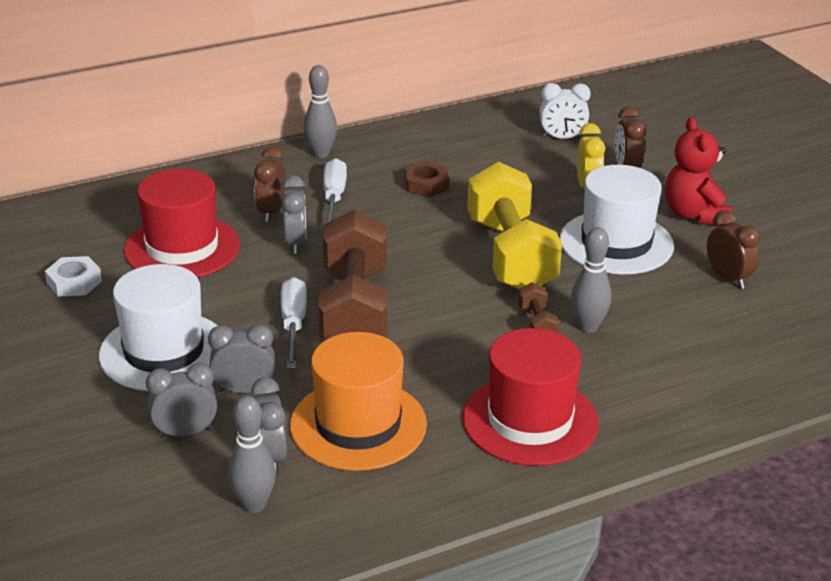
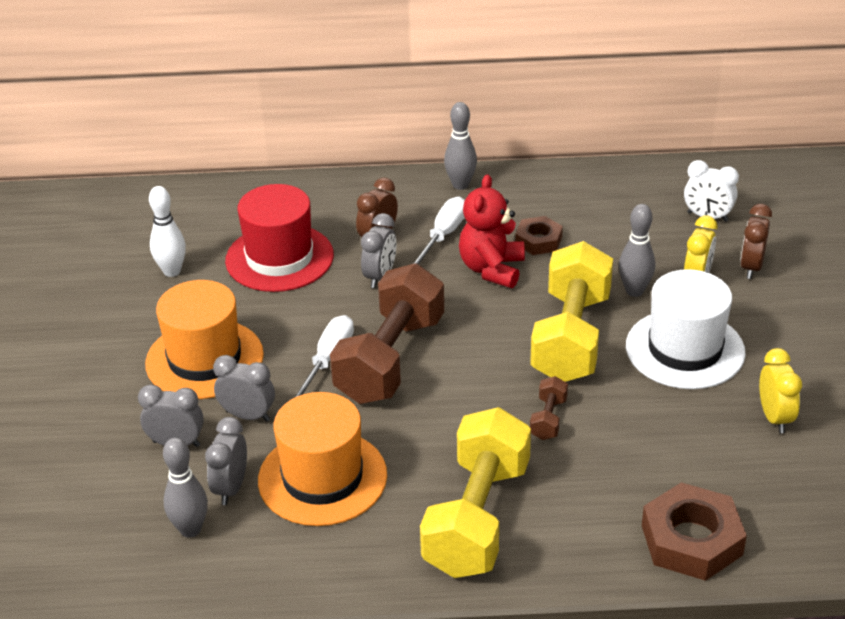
camera: 25 degrees right, 5 degrees up
white nut [45,256,102,297] -> white bowling pin [149,186,186,277]
white hat [99,264,218,391] -> orange hat [145,280,264,399]
red hat [462,328,599,466] -> yellow dumbbell [420,407,531,578]
grey bowling pin [571,227,612,333] -> grey bowling pin moved to [619,204,655,297]
red teddy bear [665,117,732,225] -> red teddy bear moved to [459,174,525,288]
brown clock [707,210,760,289] -> yellow clock [759,348,802,433]
none -> brown nut [642,482,747,581]

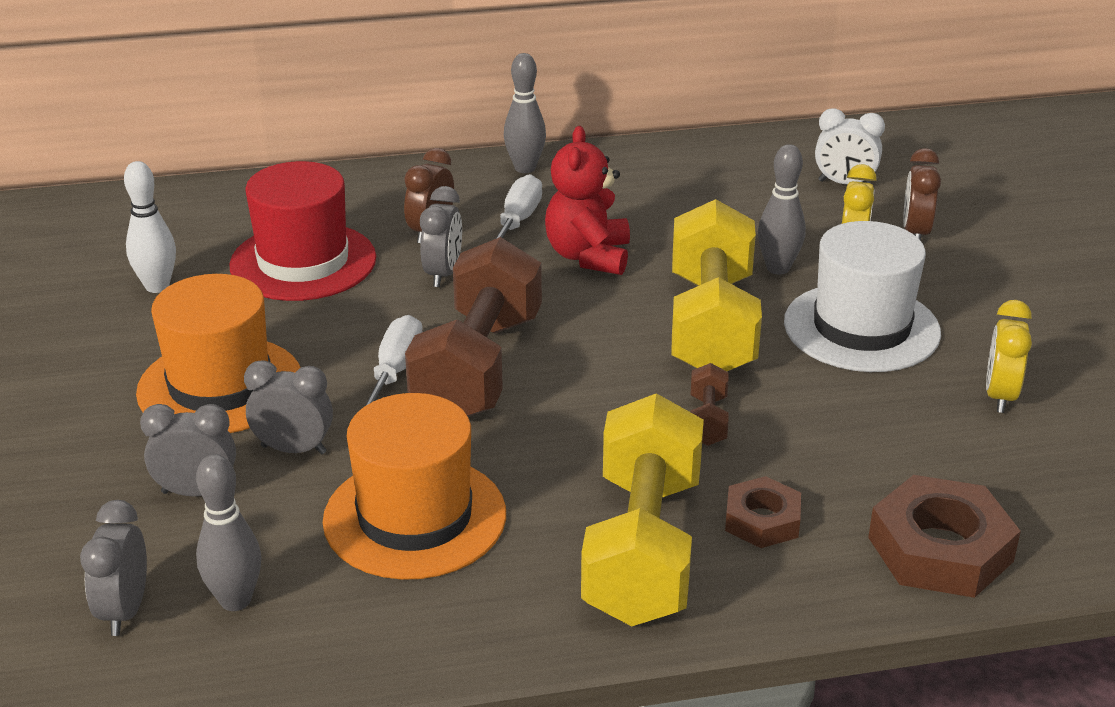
camera: 10 degrees left, 5 degrees down
grey clock [205,417,247,505] -> grey clock moved to [80,500,147,636]
brown nut [515,216,563,255] -> brown nut moved to [725,476,801,548]
yellow clock [759,348,802,433] -> yellow clock turned 150 degrees counterclockwise [986,300,1032,413]

